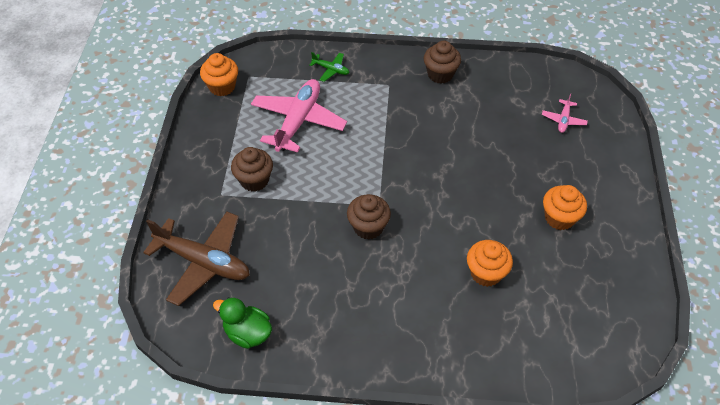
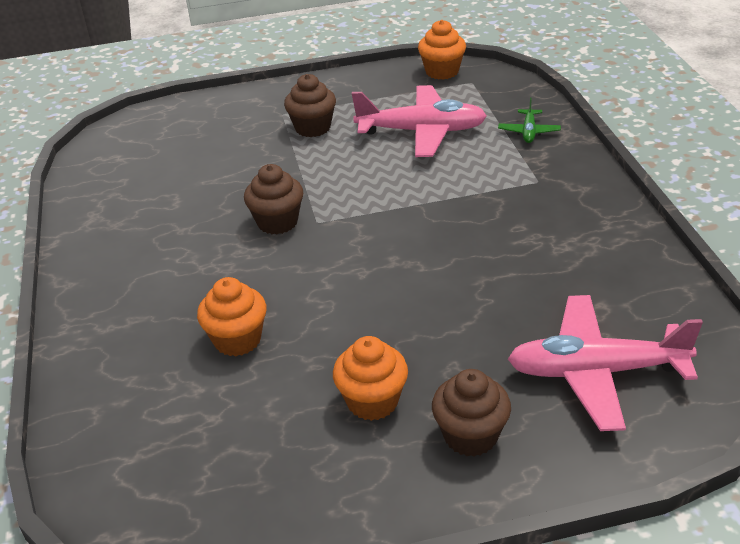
camera: 75 degrees right, 15 degrees down
brown plane [143,212,250,306] -> none
green duck [213,297,272,349] -> none
brown cupcake [424,41,461,84] -> brown cupcake moved to [432,369,511,457]
pink plane [542,93,588,133] -> pink plane [508,295,703,431], size x2.19

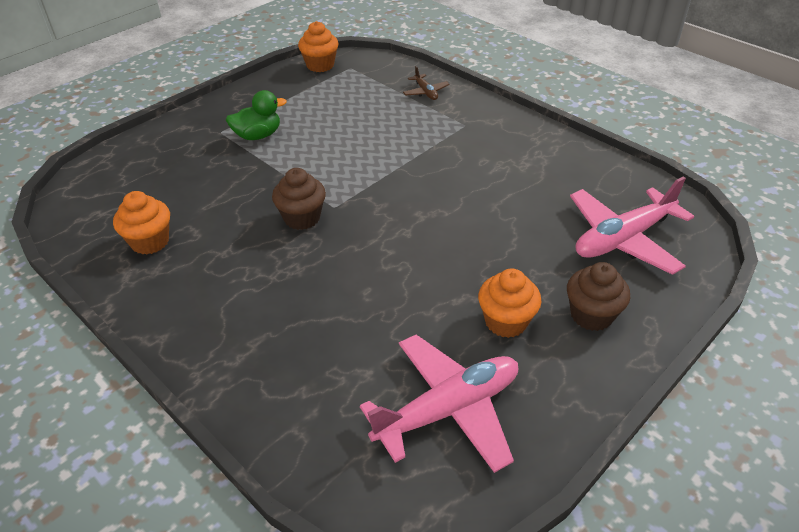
camera: 35 degrees left, 5 degrees up
orange cupcake [197,277,266,356] -> orange cupcake moved to [113,191,170,254]
brown cupcake [284,74,336,137] -> green duck [226,90,287,140]
pink plane [352,85,487,157] -> pink plane moved to [360,335,518,473]
green plane [498,97,561,143] -> brown plane [403,66,450,100]

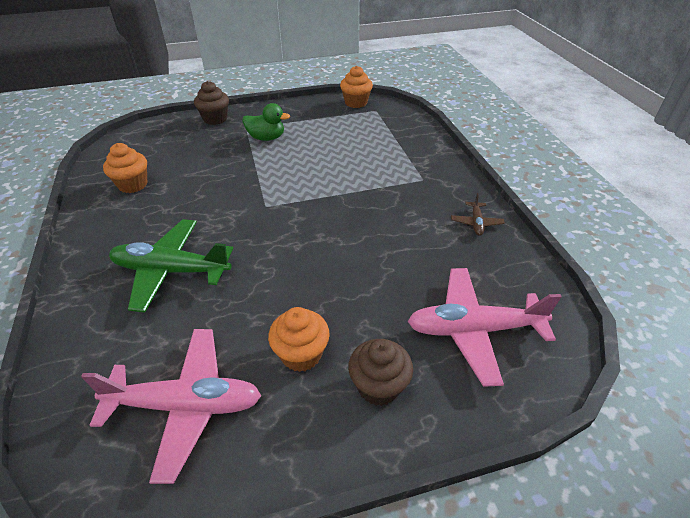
camera: 30 degrees right, 0 degrees up
brown cupcake [272,168,326,230] -> brown cupcake moved to [194,81,229,125]
brown plane [403,66,450,100] -> brown plane moved to [451,193,505,236]
none -> green plane [109,219,233,313]

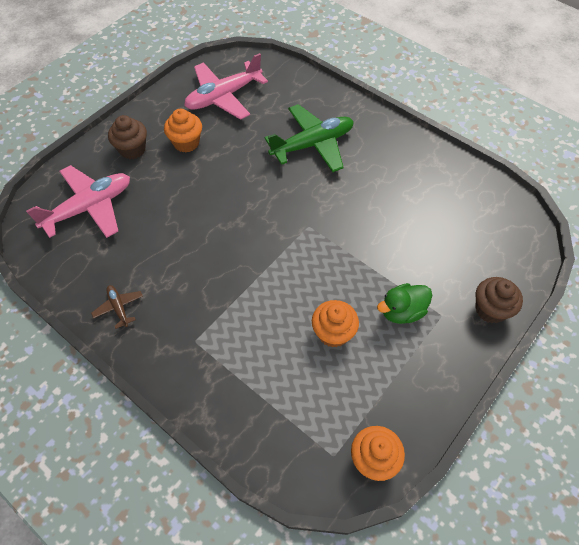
camera: 145 degrees right, 15 degrees up
orange cupcake [103,143,147,193] -> orange cupcake moved to [312,300,359,347]

